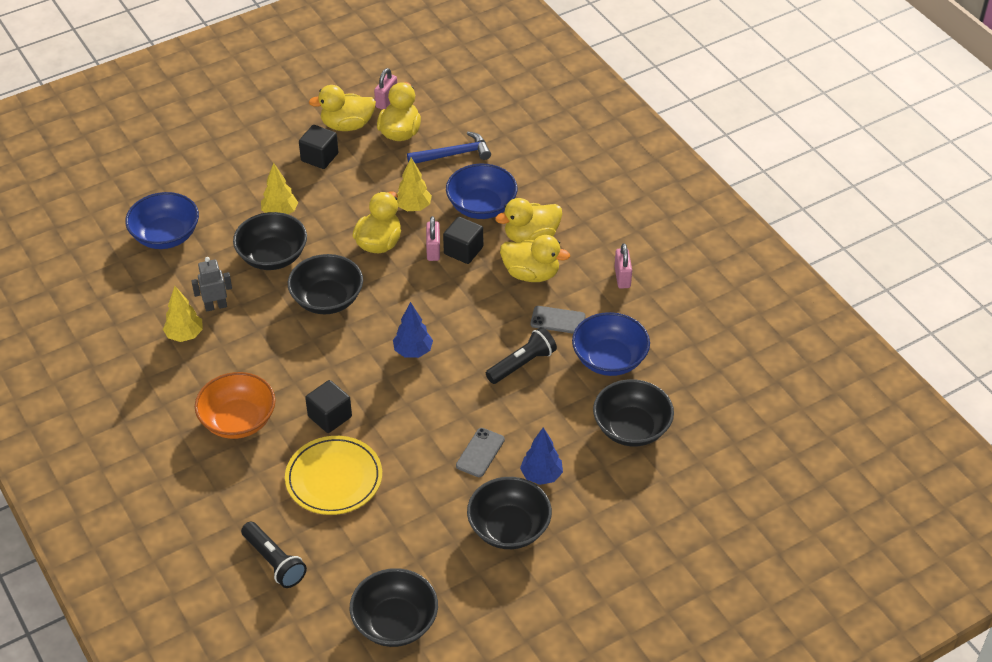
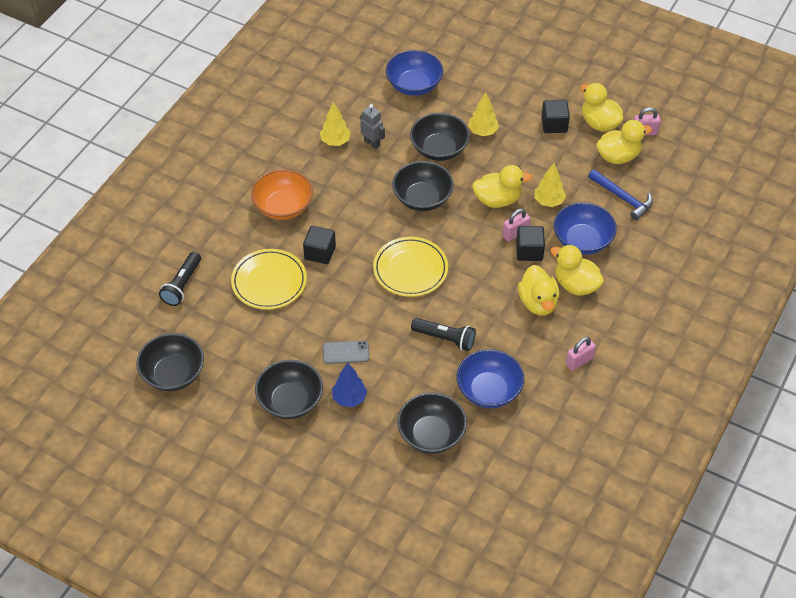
camera: 60 degrees right, 5 degrees up
blue tree [393,302,433,358] -> yellow plate [373,237,448,297]
grey phone [531,306,586,333] -> none

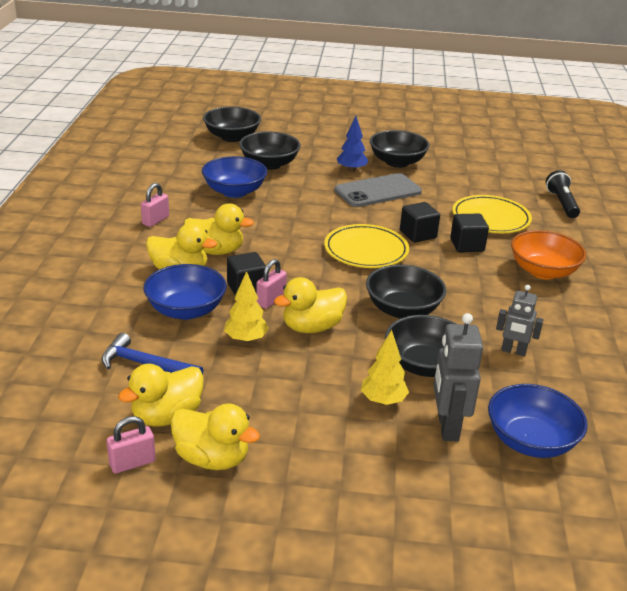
camera: 155 degrees right, 20 degrees down
black bowl [136,333,204,391] -> black bowl moved to [203,107,261,142]
yellow tree [320,102,351,146] -> none
grey phone [323,341,369,364] -> grey phone [335,173,422,207], size x1.85
black flashlight [411,318,476,351] -> none
yellow duck [518,265,559,316] -> yellow duck turned 135 degrees clockwise [184,204,254,255]
black cube [541,100,570,133] -> black cube moved to [400,202,440,243]
none -> grey robot [433,313,483,441]

